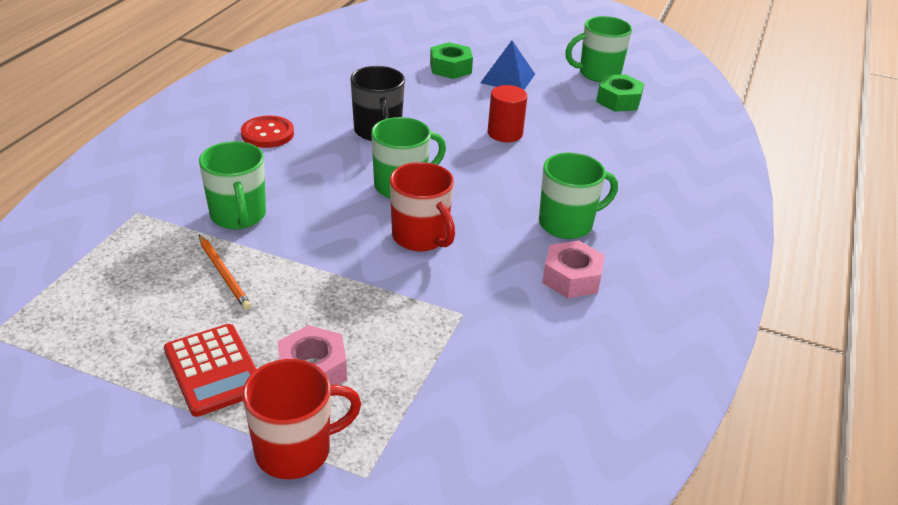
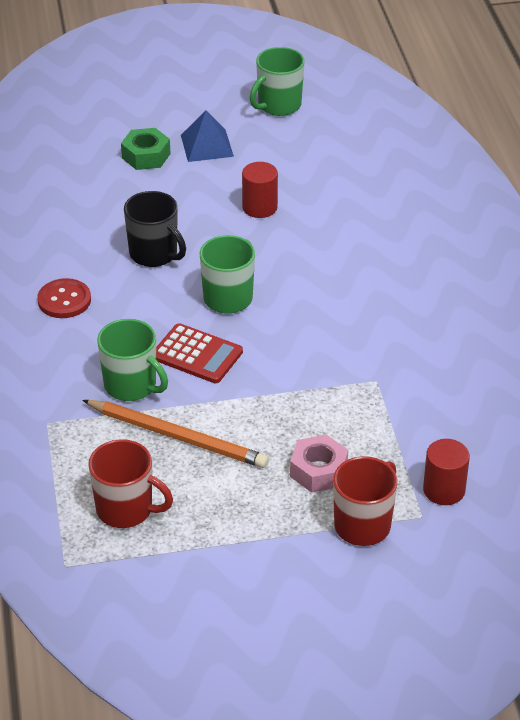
camera: 30 degrees left, 5 degrees up
red calculator [164,324,257,417] -> red calculator moved to [156,323,243,383]
orange pencil [199,235,252,310] -> orange pencil [82,400,269,468], size x1.76
red mug [390,162,455,251] -> red mug moved to [88,439,173,528]
green mug [539,152,618,239] -> none
pink nut [542,241,605,298] -> none
green nut [596,74,644,112] -> none
none -> red cylinder [423,439,470,505]

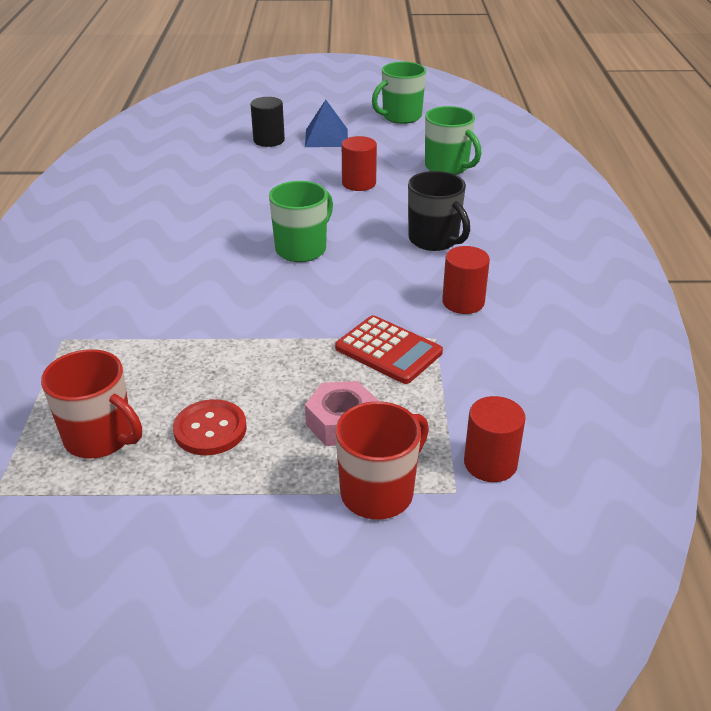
camera: 10 degrees right, 5 degrees down
red button [37,278,91,318] -> red button moved to [173,399,247,456]
orange pencil [82,400,269,468] -> none
green mug [97,319,168,401] -> green mug moved to [425,106,481,175]
green nut [121,128,171,170] -> black cylinder [250,97,285,147]
black mug [124,191,186,267] -> black mug moved to [408,171,470,251]
red calculator [156,323,243,383] -> red calculator moved to [335,315,443,384]
none -> red cylinder [442,246,490,314]

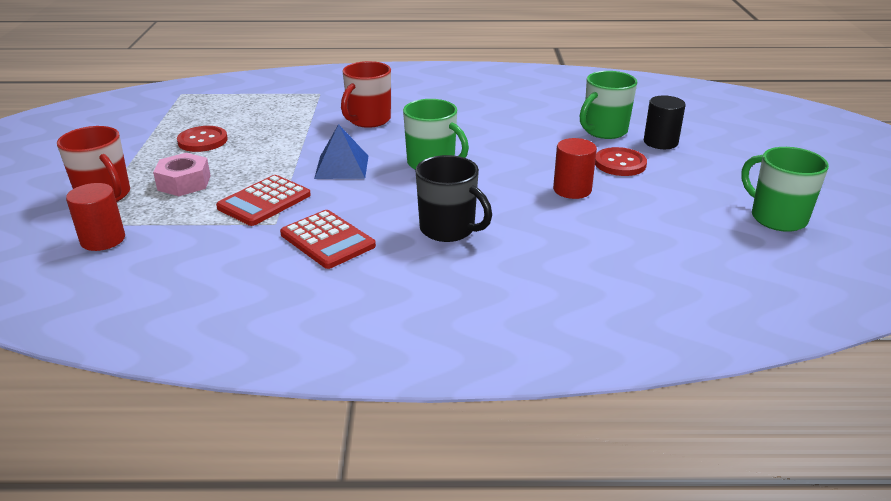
camera: 90 degrees right, 5 degrees down
red mug [41,349,142,458] -> red mug moved to [341,61,391,128]
blue pyramid [305,100,348,147] -> blue pyramid moved to [314,124,368,179]
black mug [408,171,470,251] -> black mug turned 105 degrees counterclockwise [415,155,492,242]
green mug [425,106,481,175] -> green mug moved to [580,71,637,139]
red cylinder [442,246,490,314] -> red calculator [280,210,376,269]
none -> red button [595,147,647,176]

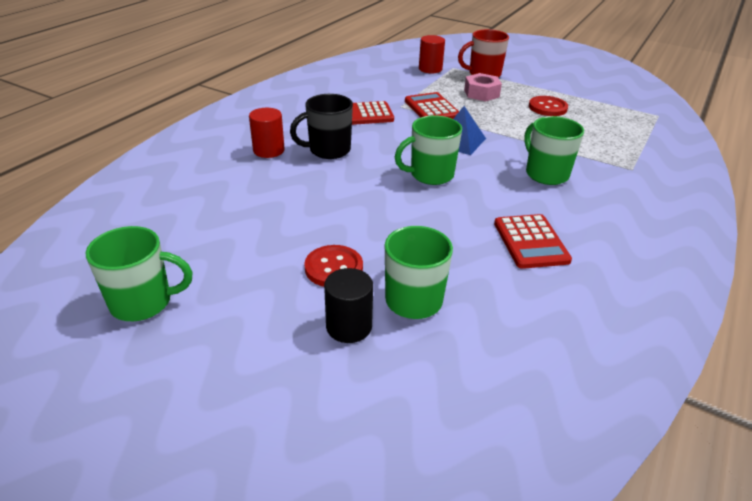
camera: 120 degrees right, 5 degrees up
red mug [341,61,391,128] -> green mug [524,116,584,185]
red cylinder [553,138,597,199] -> red cylinder moved to [249,108,285,158]
none -> red calculator [494,214,572,269]

